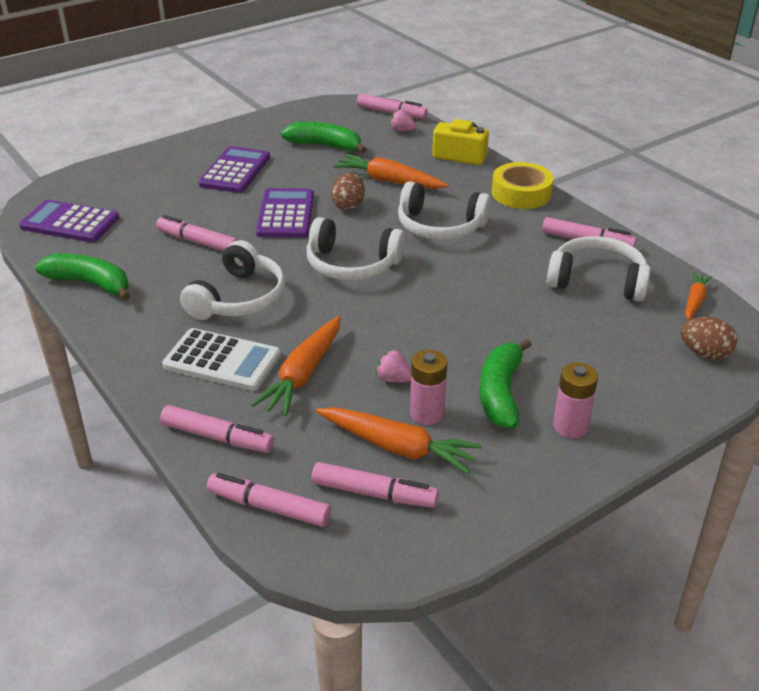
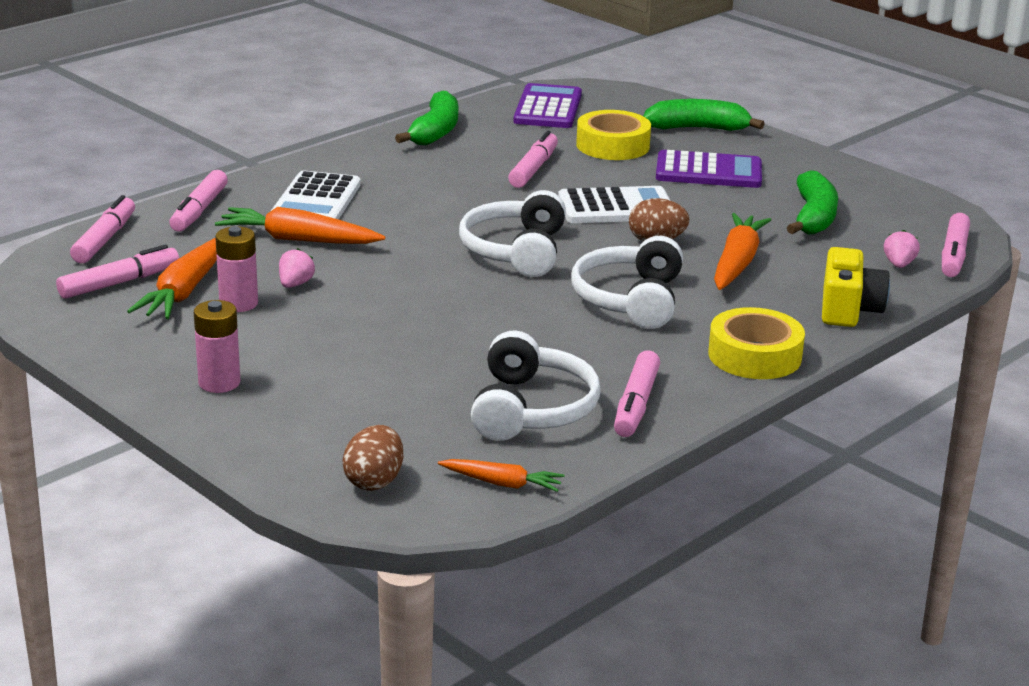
camera: 80 degrees right, 10 degrees down
white headphones [180,240,285,320] -> none
purple calculator [256,188,314,238] -> white calculator [558,186,671,223]
pink marker [312,462,439,508] -> pink marker turned 135 degrees counterclockwise [56,244,179,299]
green banana [480,339,532,428] -> green banana moved to [643,99,765,131]
none -> yellow tape [576,110,651,160]

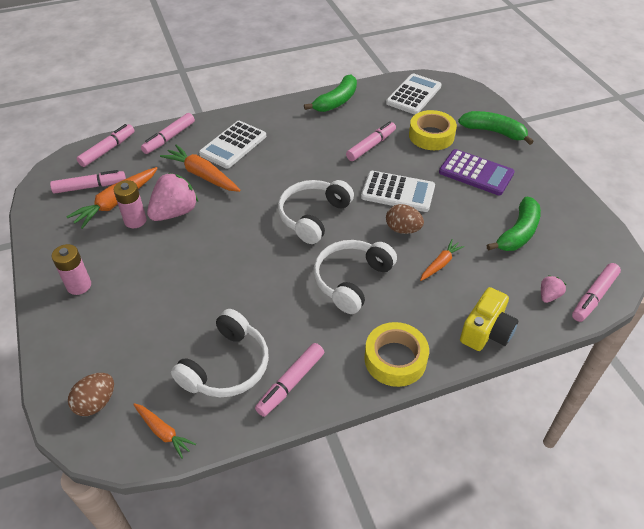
camera: 25 degrees right, 20 degrees up
pink strawberry [279,248,315,288] -> pink strawberry [147,173,198,221], size x2.04
purple calculator [513,83,582,128] -> white calculator [386,73,442,114]
orange carrot [714,213,771,290] -> orange carrot [420,239,465,281], size x0.59

